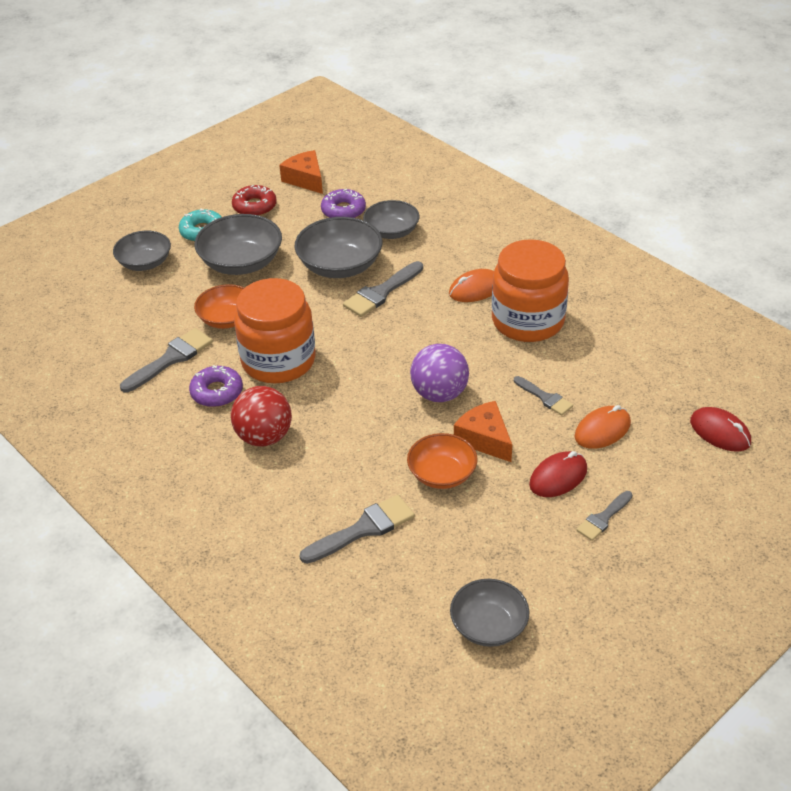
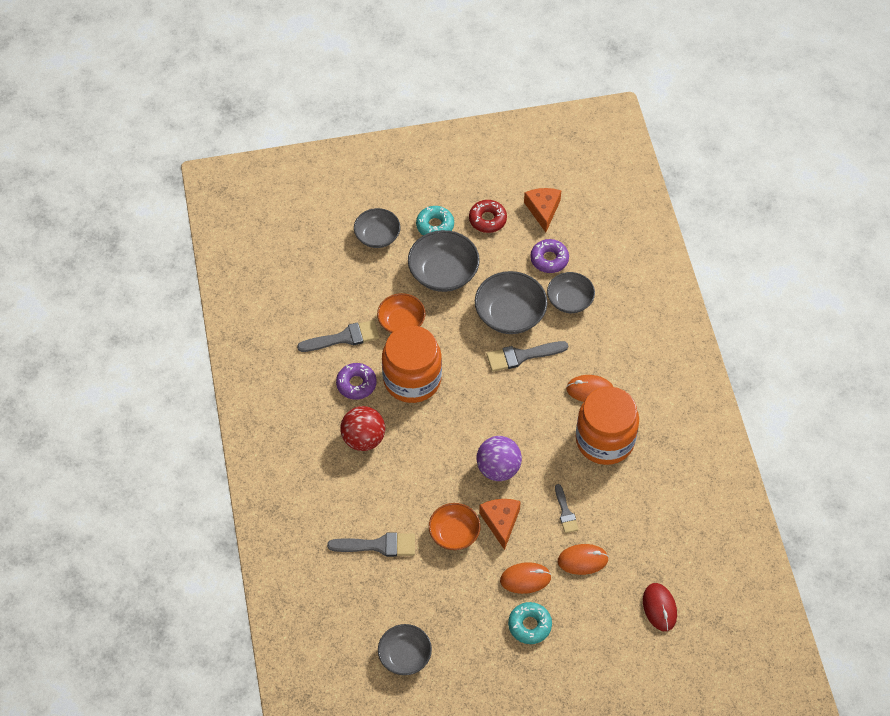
camera: 30 degrees right, 15 degrees up
red mouse [529,451,587,497] -> orange mouse [500,562,551,594]
grey brush [576,491,632,541] -> turquoise donut [508,602,552,644]

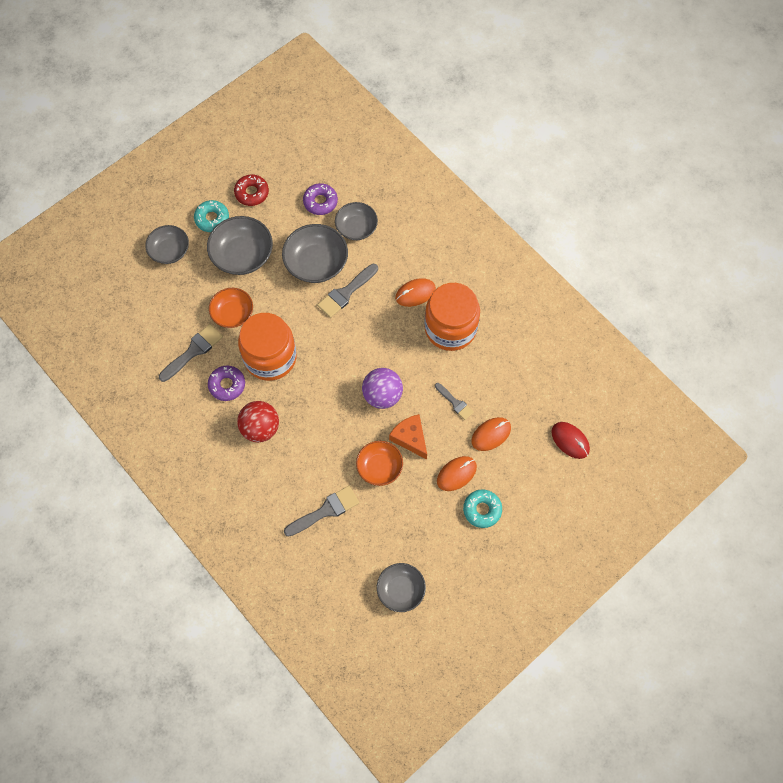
camera: 30 degrees left, 10 degrees up
orange cheese [524,188,561,232] -> none

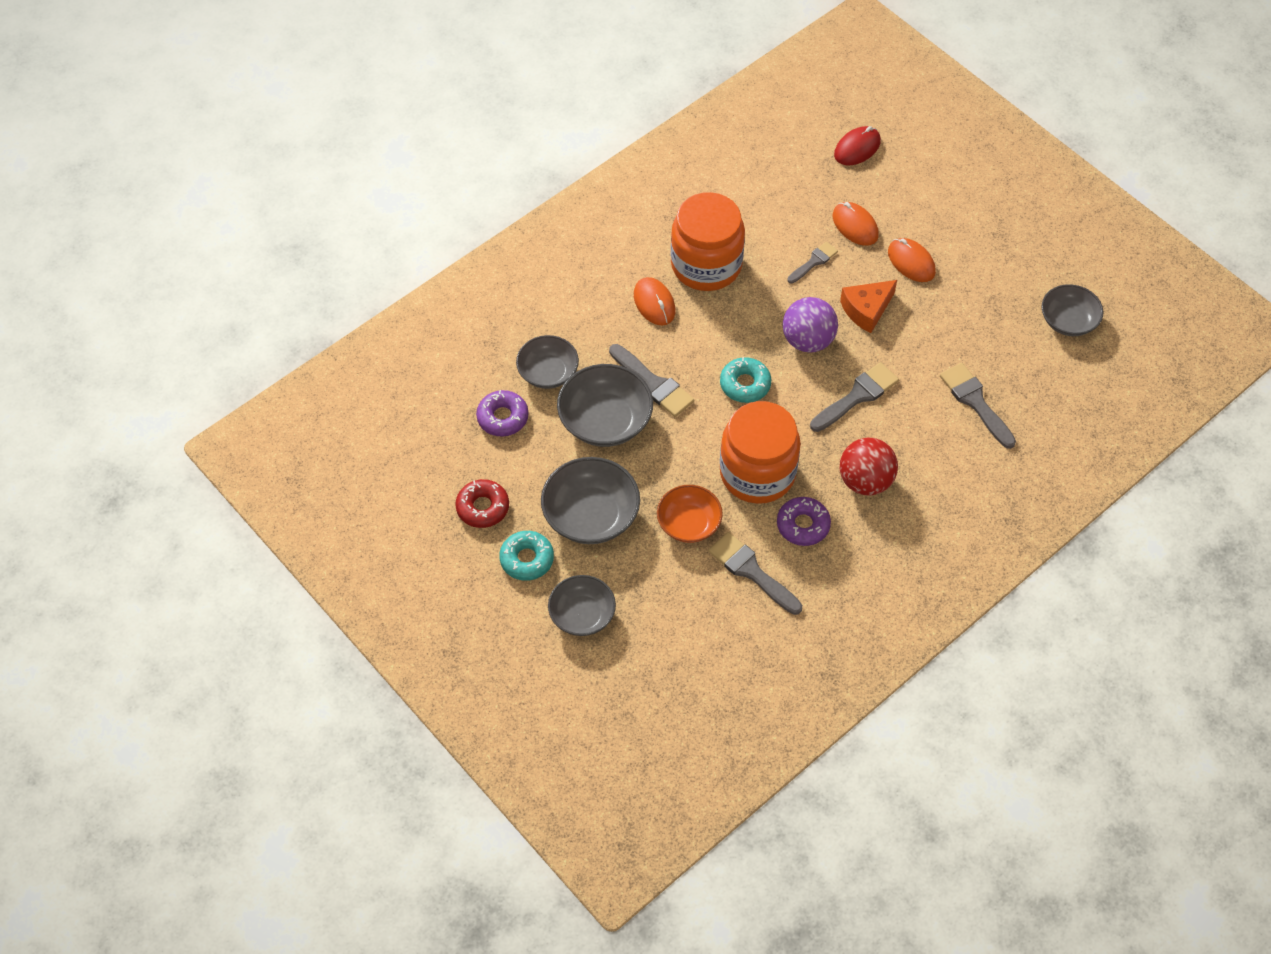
camera: 90 degrees left, 10 degrees down
orange bowl [356,441,403,486] -> none
turquoise donut [463,489,502,528] -> turquoise donut moved to [720,357,771,403]
none -> grey brush [810,362,899,432]

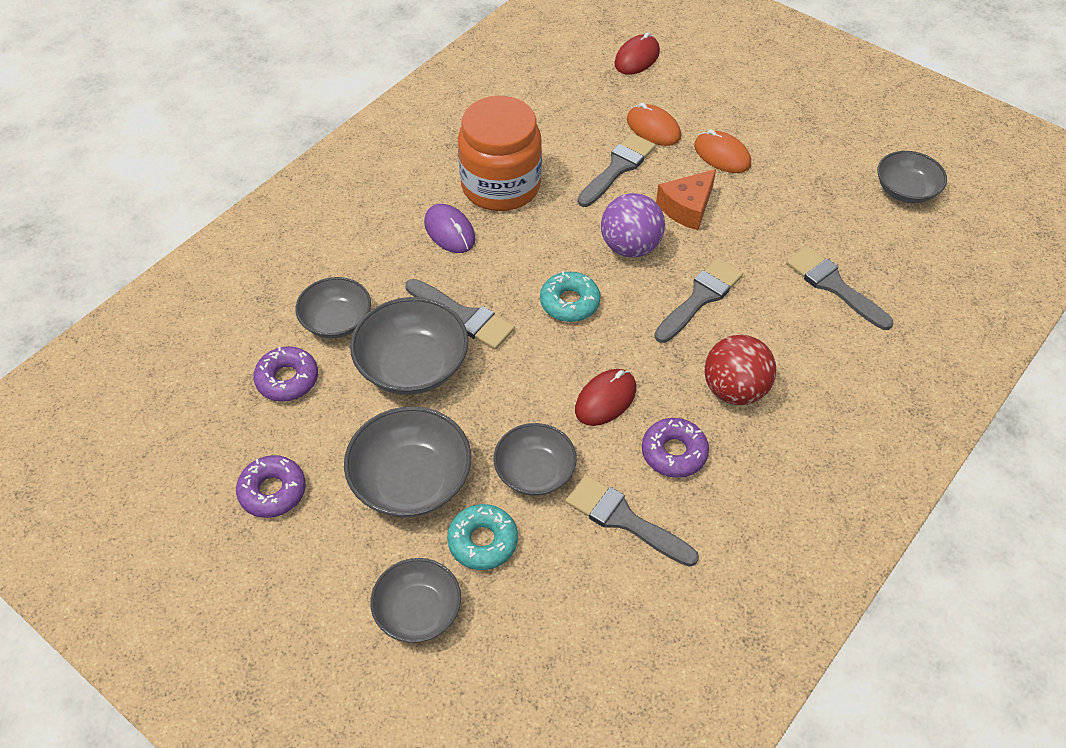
camera: 10 degrees left, 5 degrees down
red donut [455,479,509,528] -> purple donut [236,455,306,518]
turquoise donut [499,531,554,581] -> turquoise donut moved to [447,504,518,570]
orange mouse [634,277,675,325] -> purple mouse [424,204,475,253]
orange bowl [657,485,723,543] -> grey bowl [494,423,577,496]
orange jar [720,401,801,504] -> red mouse [575,369,636,426]
grey brush [787,242,838,284] -> grey brush [578,133,656,207], size x1.61

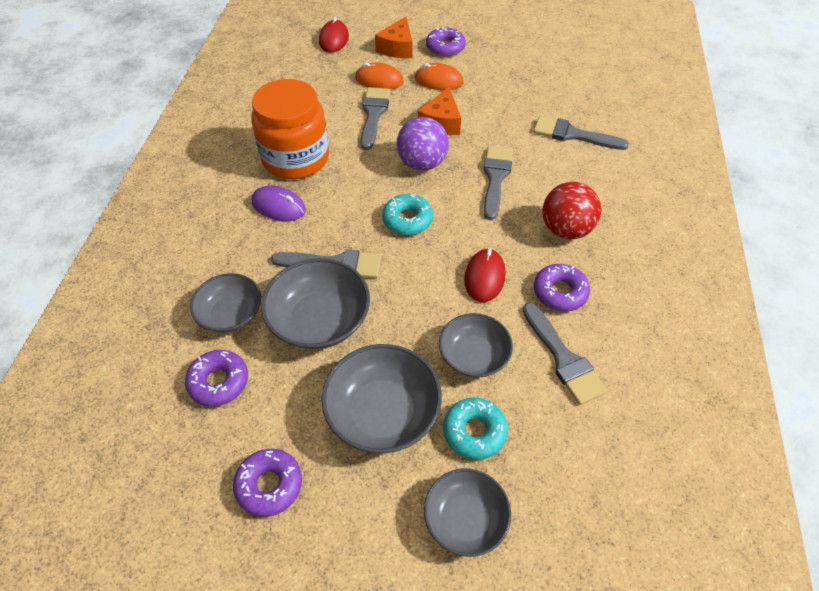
camera: 30 degrees left, 0 degrees up
grey brush [566,475,699,567] -> grey brush turned 120 degrees counterclockwise [523,303,607,405]
grey bowl [877,151,947,203] -> none
none -> orange cheese [375,17,413,58]
none -> purple donut [426,27,466,57]

